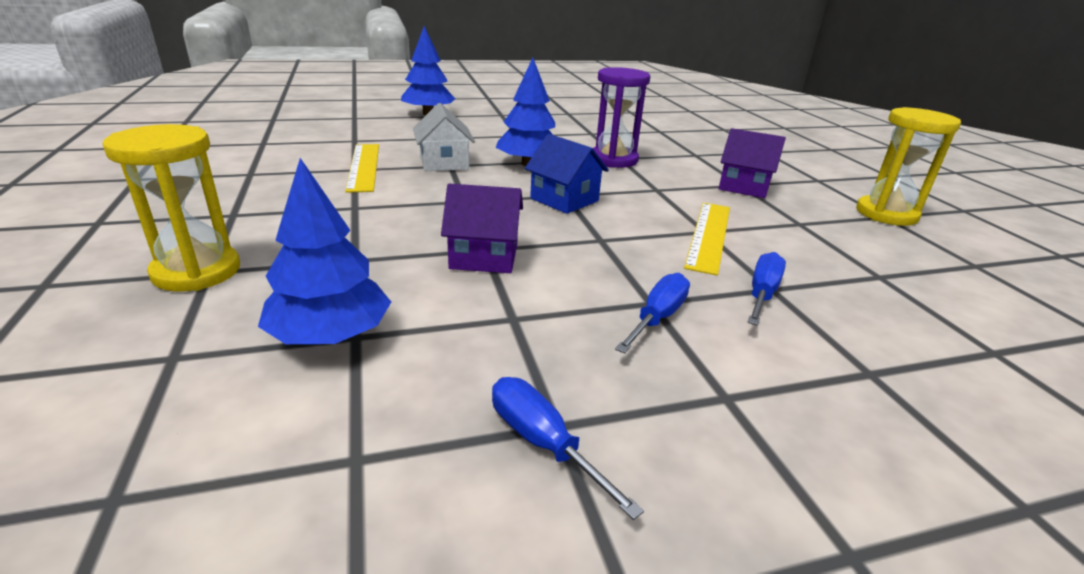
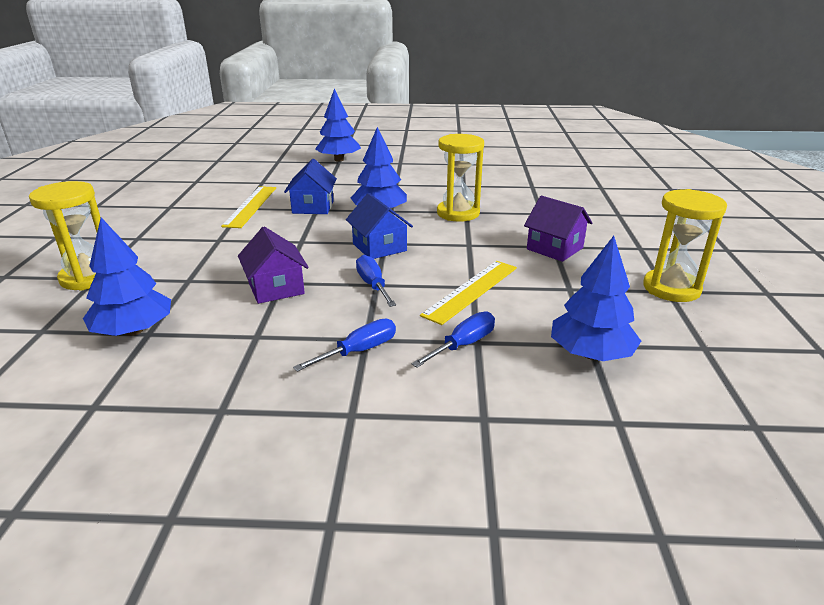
camera: 20 degrees right, 0 degrees up
white house [413,103,475,171] -> blue house [284,159,337,214]
purple house [441,184,523,273] -> purple house turned 45 degrees clockwise [238,227,309,304]
blue screwdriver [492,377,644,520] -> blue screwdriver moved to [356,255,396,307]
purple hourglass [593,67,650,168] -> yellow hourglass [437,134,484,222]
none -> blue tree [551,236,641,361]

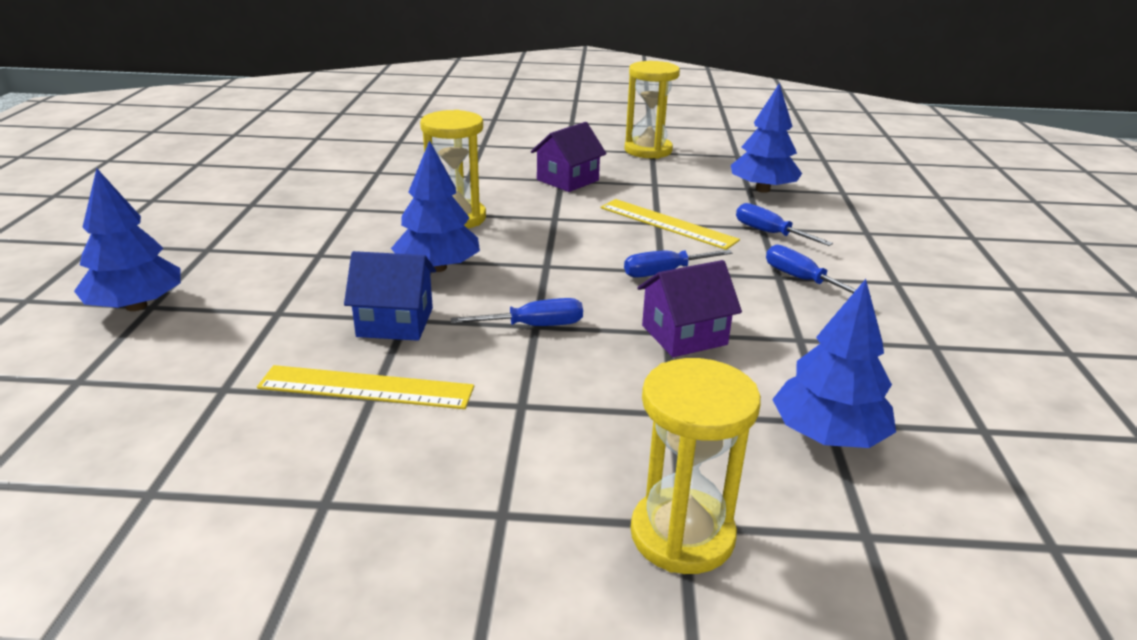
camera: 90 degrees left, 0 degrees up
blue house [346,193,413,259] -> none
none -> blue screwdriver [451,298,583,326]

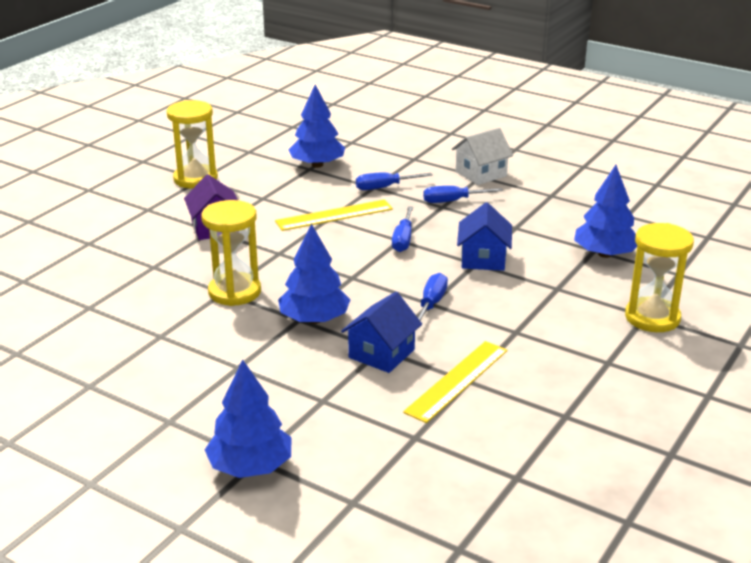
camera: 60 degrees left, 0 degrees up
purple house [637,260,742,357] -> blue house [457,202,512,271]
none -> white house [452,128,513,185]

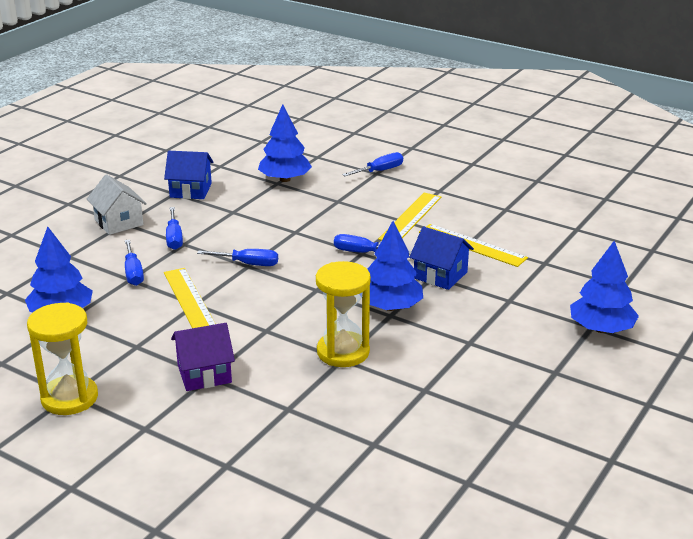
camera: 90 degrees left, 0 degrees up
blue house [457,202,512,271] -> blue house moved to [164,151,213,199]
yellow hourglass [625,223,694,332] -> blue screwdriver [342,152,403,176]
none -> yellow ruler [378,193,441,241]

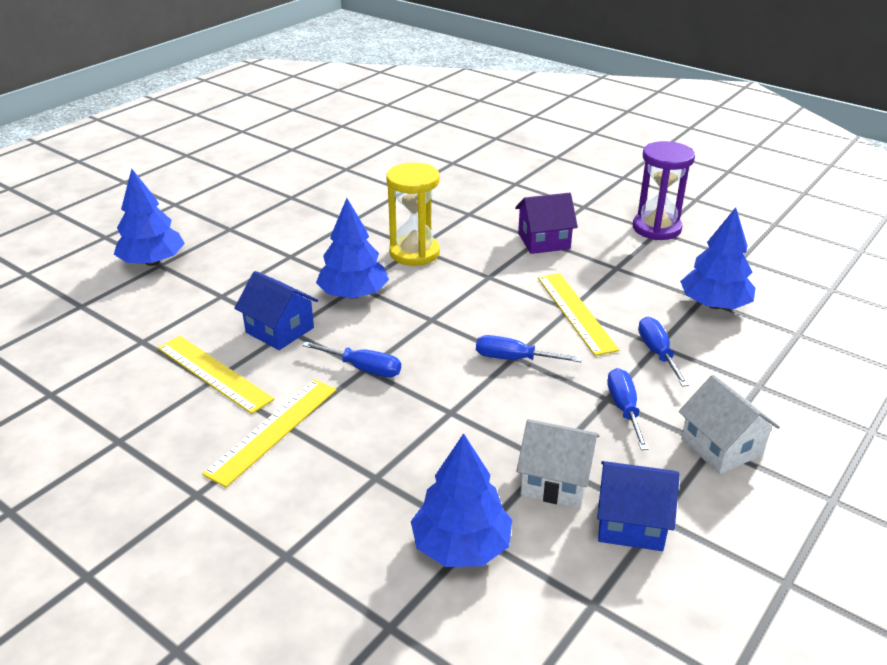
camera: 175 degrees left, 5 degrees up
yellow hourglass [27,302,98,415] -> purple hourglass [633,141,695,240]
blue screwdriver [342,152,403,176] -> none
none -> white house [516,419,600,508]

